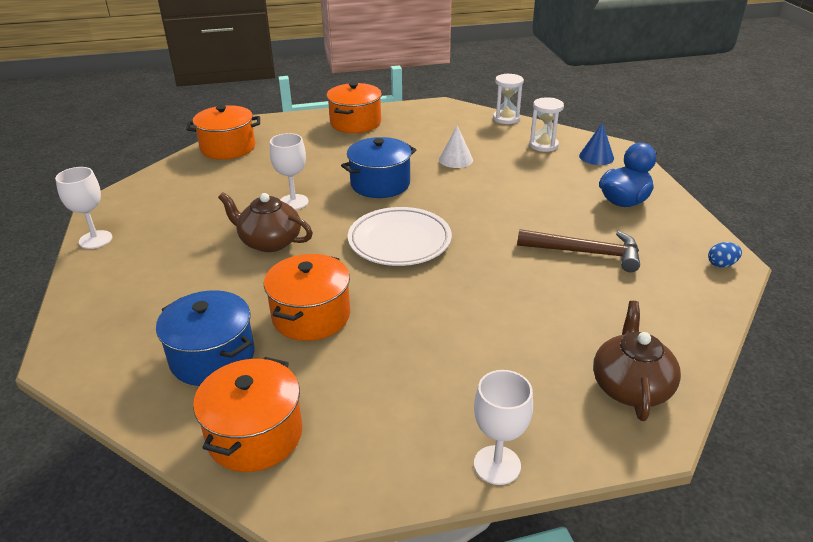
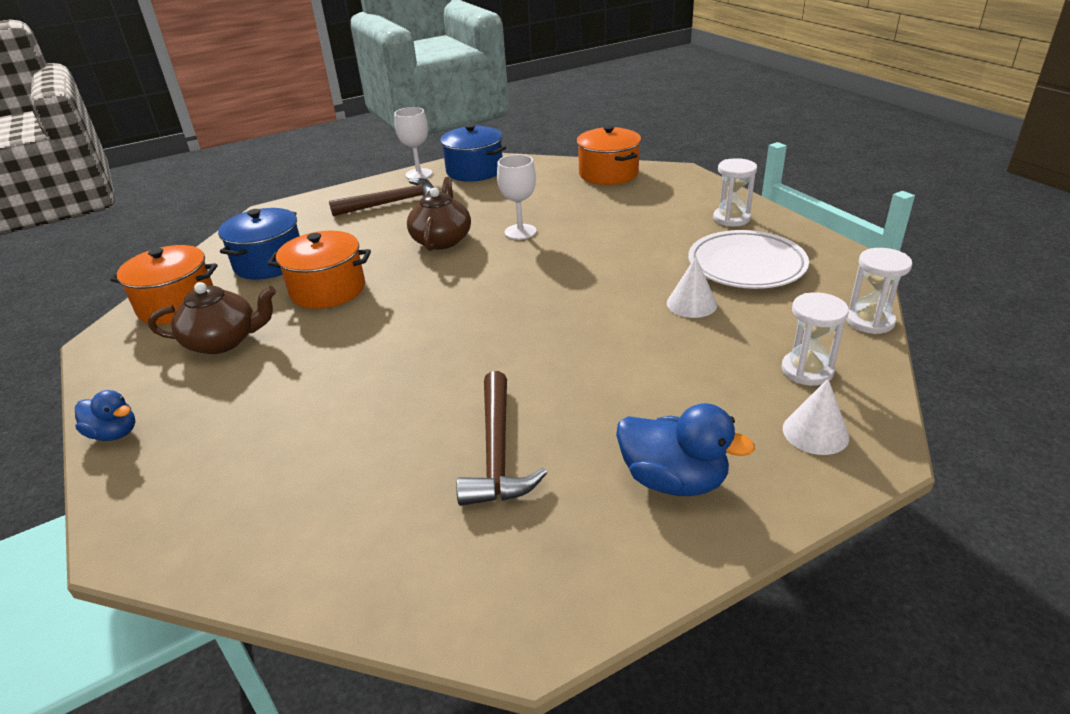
camera: 75 degrees right, 0 degrees up
orange pot [326,82,382,133] -> white hourglass [713,158,757,227]
blue pot [341,137,416,198] -> blue pot moved to [439,124,506,182]
white plate [348,207,452,266] -> white plate moved to [688,230,809,289]
white goblet [474,370,533,485] -> blue duck [75,390,135,441]
blue cone [579,122,614,165] -> white cone [783,379,849,455]
brown teapot [593,301,681,421] -> brown teapot moved to [148,282,276,354]
blue egg [708,242,742,268] -> none
none -> brown hammer [329,178,434,216]

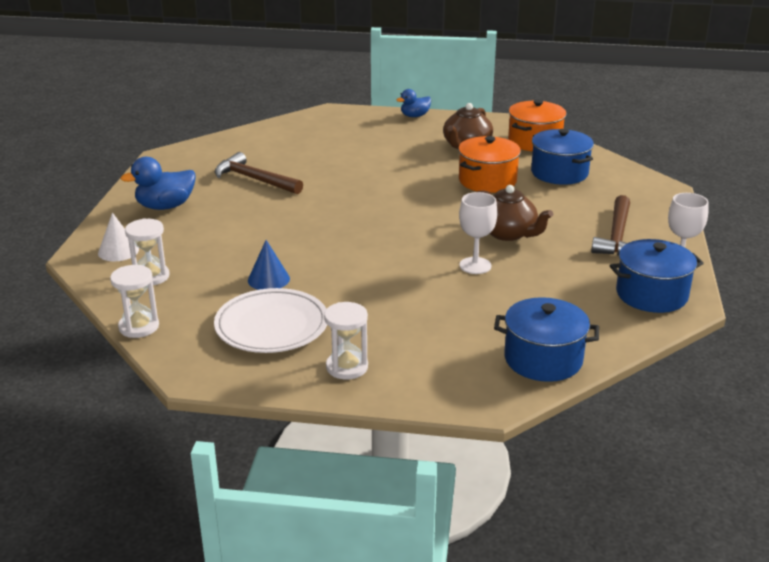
camera: 125 degrees right, 5 degrees down
orange pot [577,125,641,185] -> blue pot [494,297,599,382]
white cone [667,257,717,318] -> blue cone [248,240,290,290]

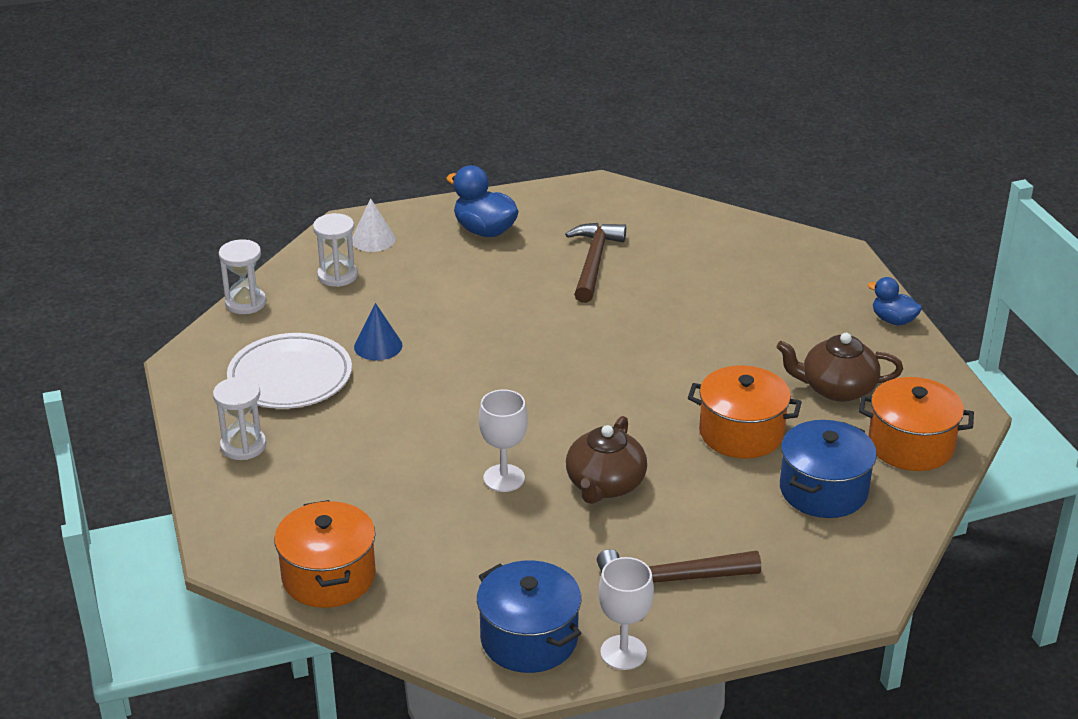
camera: 65 degrees right, 5 degrees up
blue pot [494,297,599,382] -> orange pot [274,500,376,608]

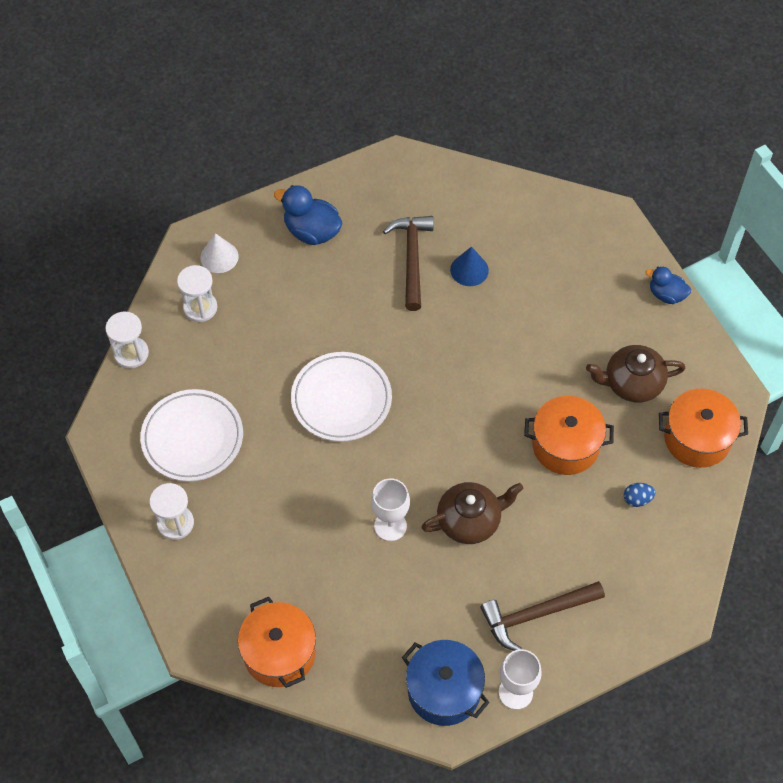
camera: 10 degrees left, 25 degrees up
blue cone [354,303,402,361] -> blue cone moved to [450,247,489,286]
brown teapot [566,416,647,504] -> brown teapot turned 120 degrees counterclockwise [421,482,523,544]
blue pot [780,420,877,518] -> blue egg [624,483,656,507]
none -> white plate [291,352,392,442]

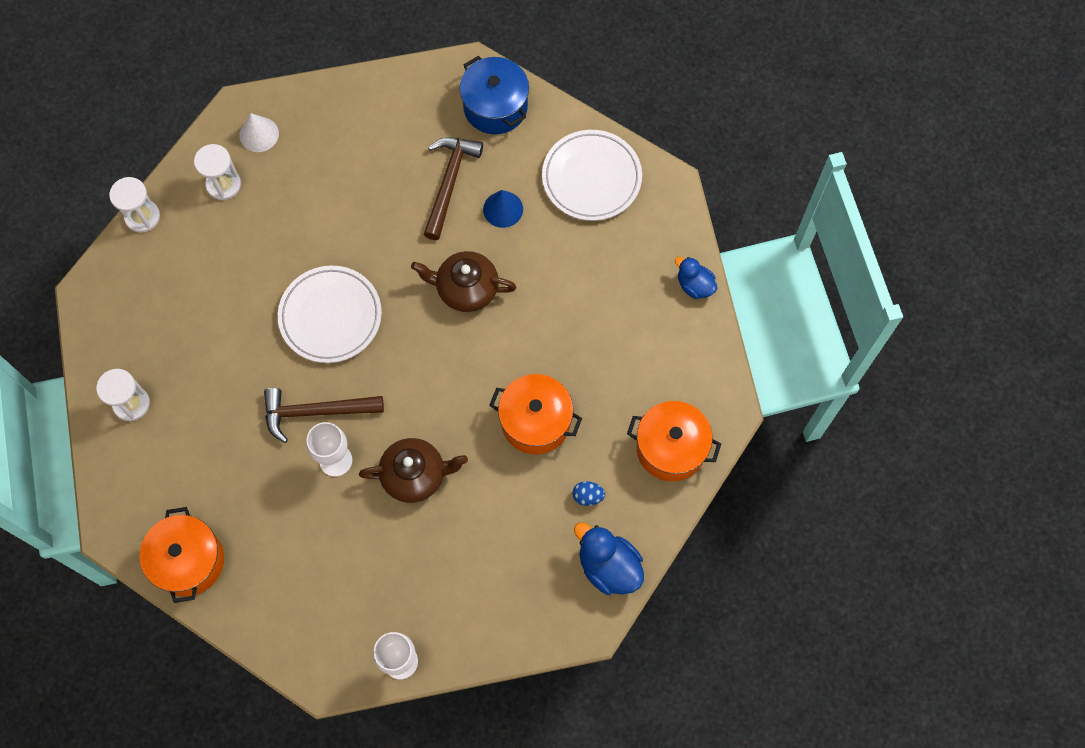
camera: 15 degrees right, 10 degrees up
white plate [140,389,243,482] -> white plate moved to [542,130,642,221]
blue duck [274,185,343,245] -> blue duck moved to [574,522,644,595]
blue pot [402,640,490,726] -> blue pot moved to [460,56,529,134]
brown hammer [480,581,605,651] -> brown hammer moved to [264,388,384,443]
brown teapot [586,345,685,402] -> brown teapot moved to [411,251,516,312]

